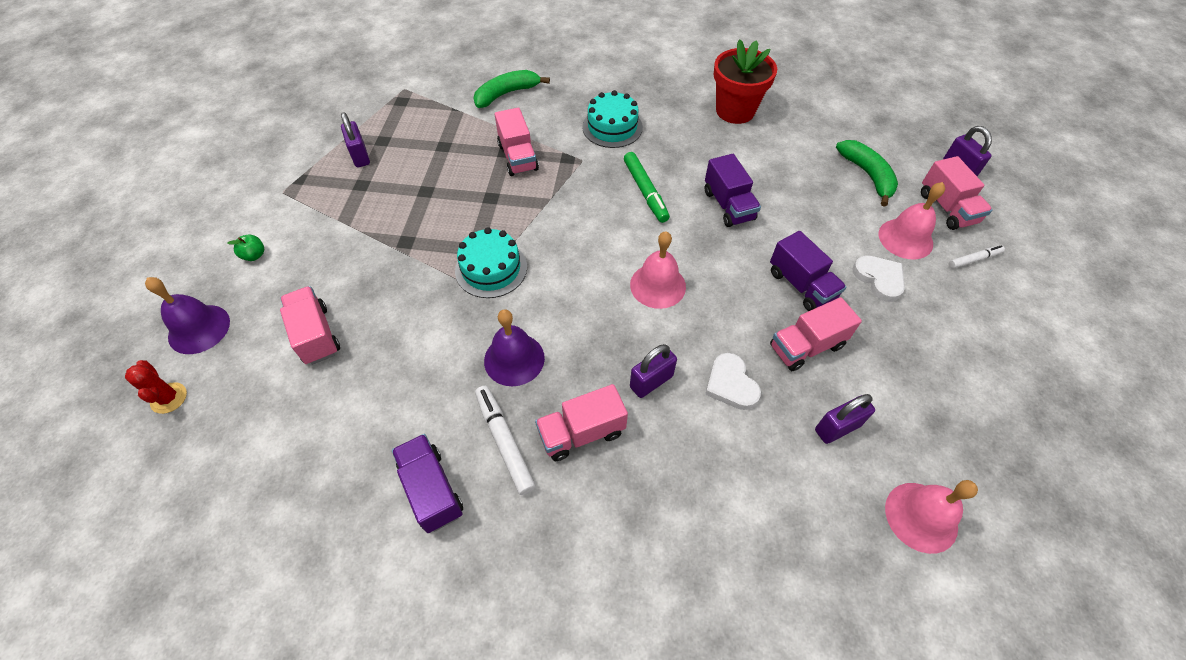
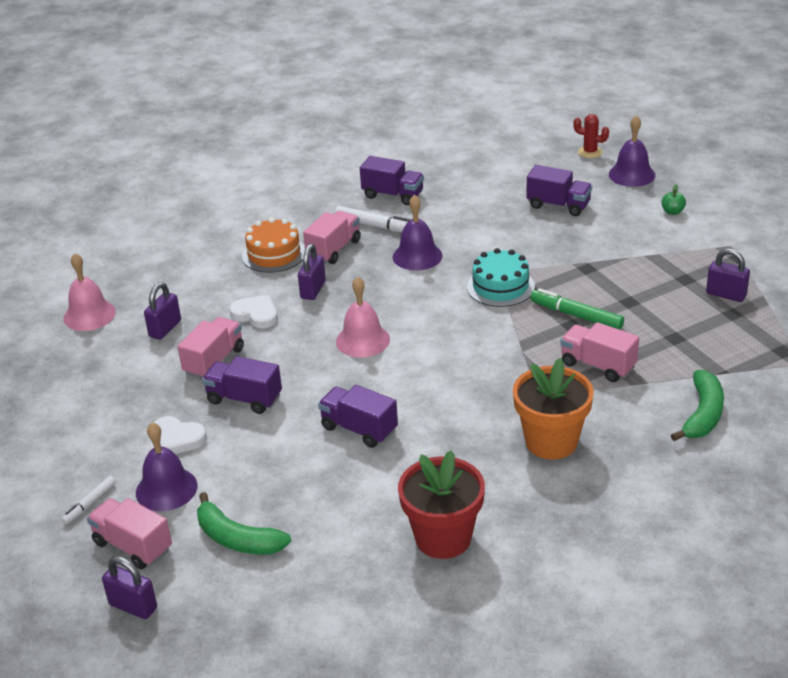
camera: 145 degrees right, 20 degrees down
pink truck [280,286,340,365] -> purple truck [526,165,592,216]
turquoise cake [582,90,643,148] -> orange flower pot [513,358,594,460]
green marker [624,152,670,223] -> green marker moved to [530,288,624,330]
pink bell [879,182,945,259] -> purple bell [136,422,198,511]
none -> orange cake [242,218,305,273]

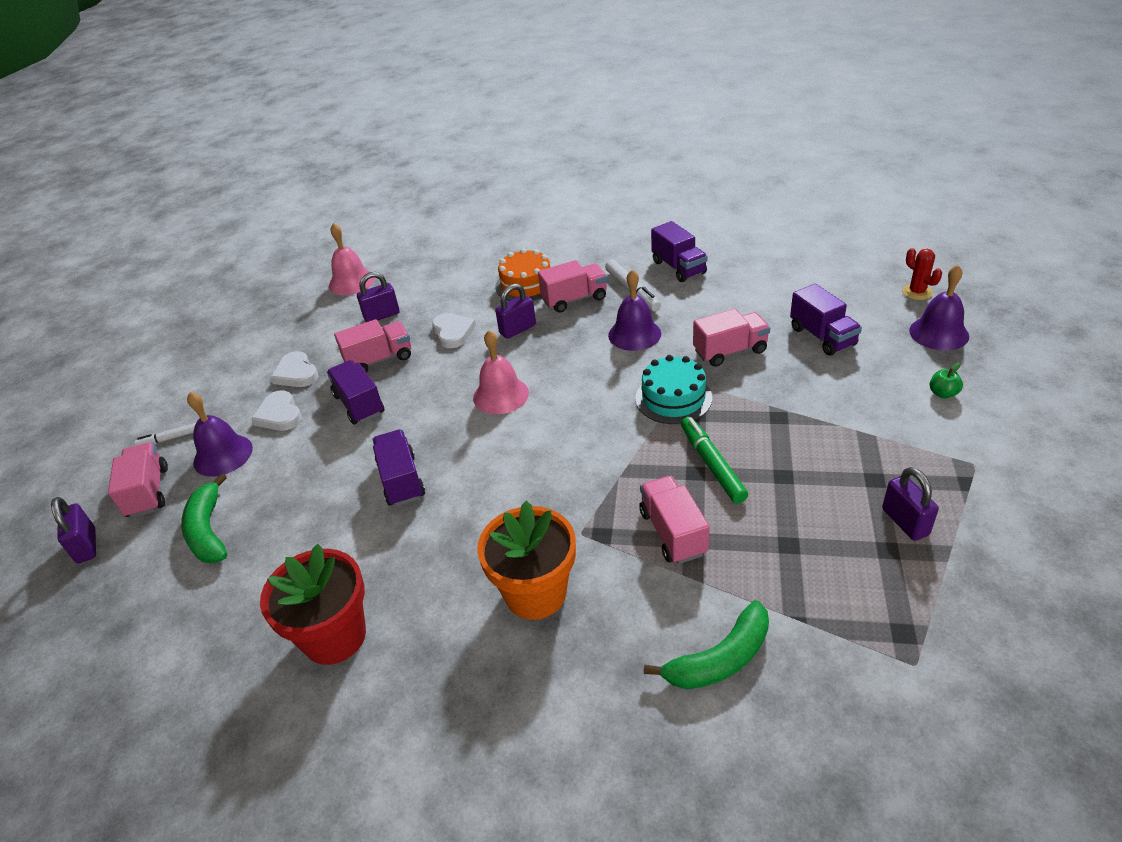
camera: 40 degrees right, 5 degrees up
none -> white heart [270,351,318,387]
none -> pink truck [693,309,770,367]

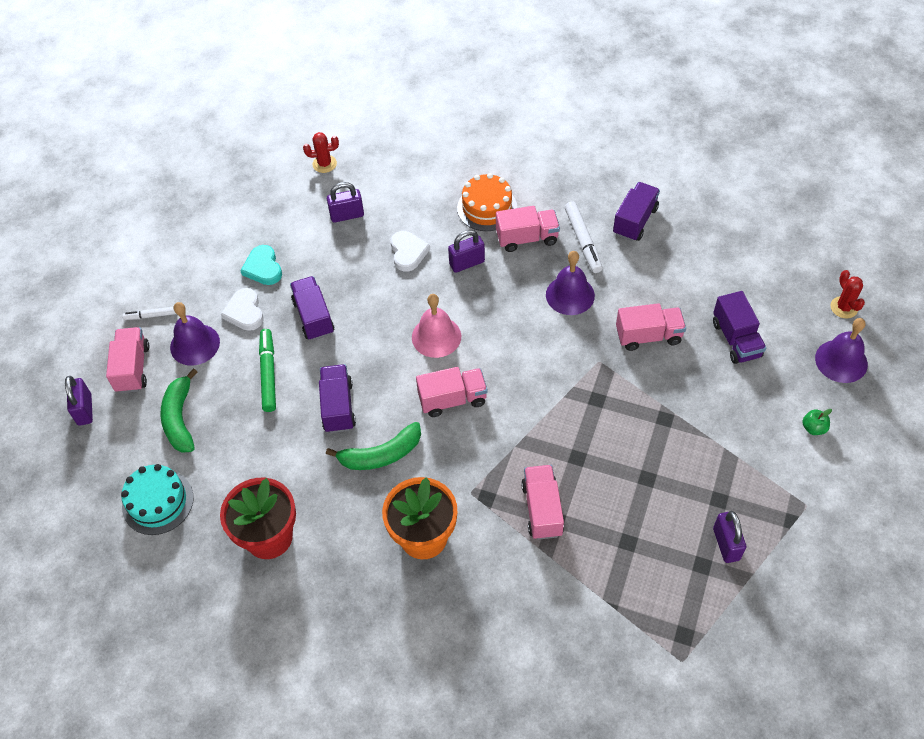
camera: 10 degrees right, 15 degrees up
white heart [270,351,318,387] -> turquoise heart [240,245,282,285]
pink bell [329,223,375,295] -> red cactus [303,132,339,173]
pink truck [334,319,411,373] -> pink truck moved to [416,367,488,417]
turquoise cake [636,355,712,424] -> turquoise cake moved to [121,464,194,535]
green banana [644,600,769,689] -> green banana moved to [326,422,421,470]
purple truck [651,221,708,282] -> purple truck turned 135 degrees counterclockwise [613,182,660,241]
green marker [681,417,748,504] -> green marker moved to [259,329,276,412]

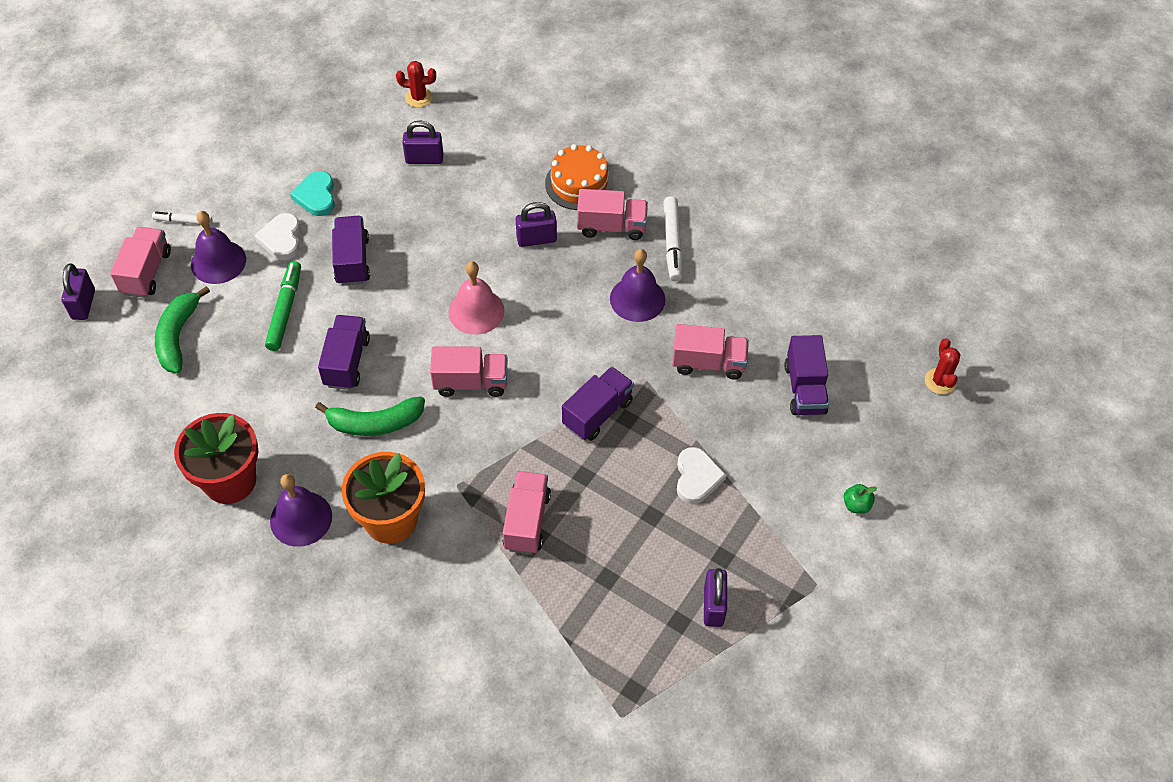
camera: 10 degrees right, 0 degrees up
turquoise cake [121,464,194,535] -> none
white heart [391,231,430,272] -> white heart moved to [677,447,727,504]
purple truck [613,182,660,241] -> purple truck moved to [562,367,634,441]
purple bell [815,318,868,383] -> purple bell moved to [270,474,332,547]

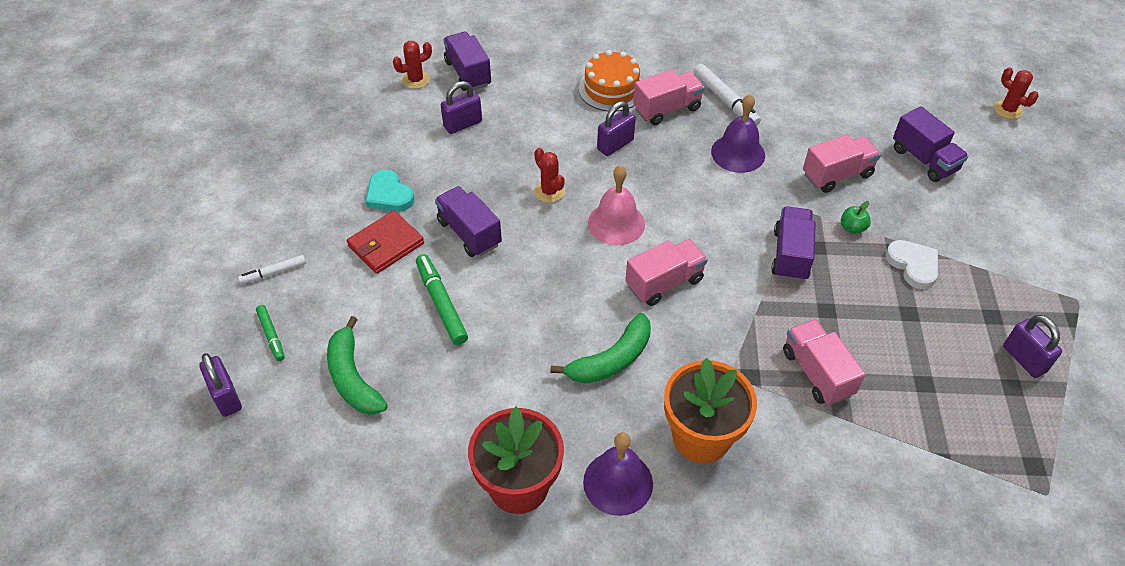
camera: 30 degrees left, 5 degrees down
pink truck [110,227,171,298] -> green marker [256,305,285,361]
purple bell [191,211,246,284] -> none
white heart [254,213,300,260] -> red wallet [347,211,424,274]
purple truck [318,315,370,390] -> purple truck moved to [443,32,491,91]
green apple [844,484,877,514] -> green apple moved to [841,201,871,234]
none -> red cactus [534,148,565,203]

